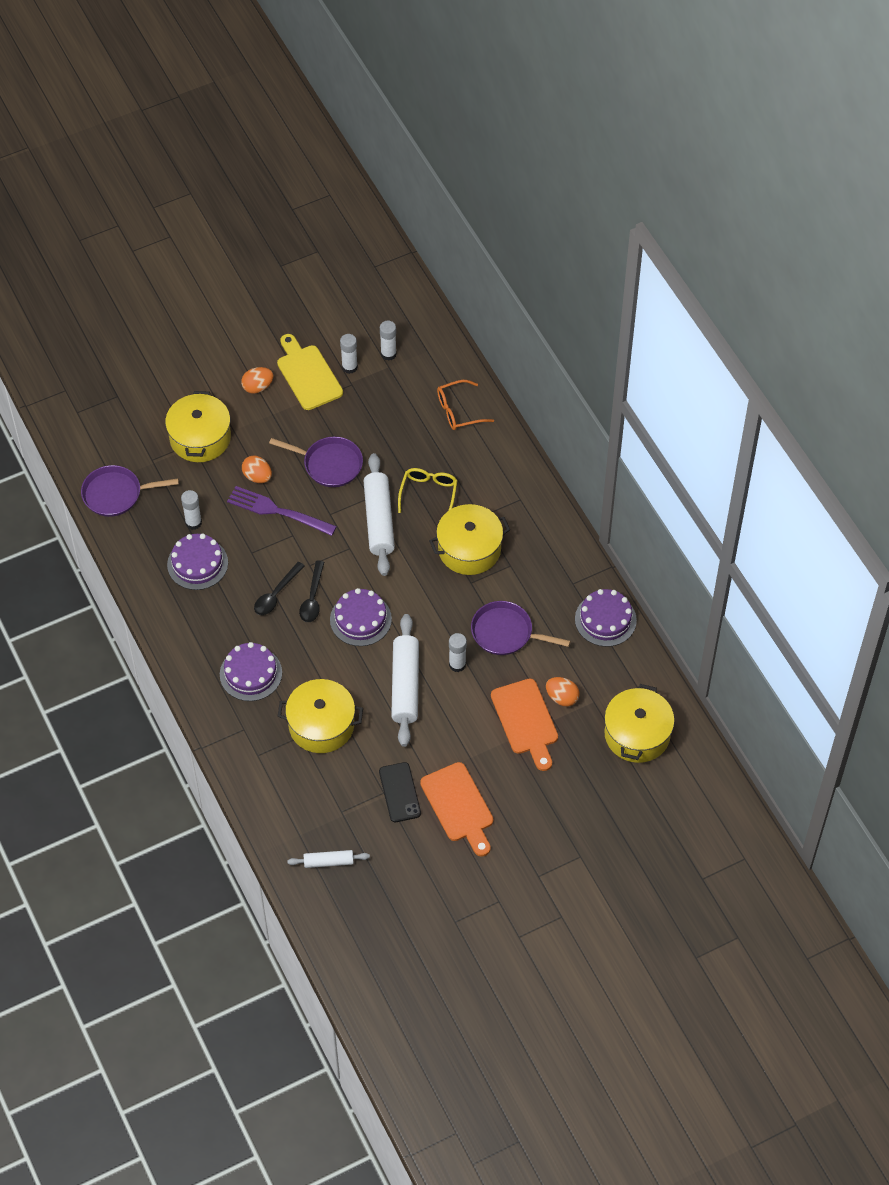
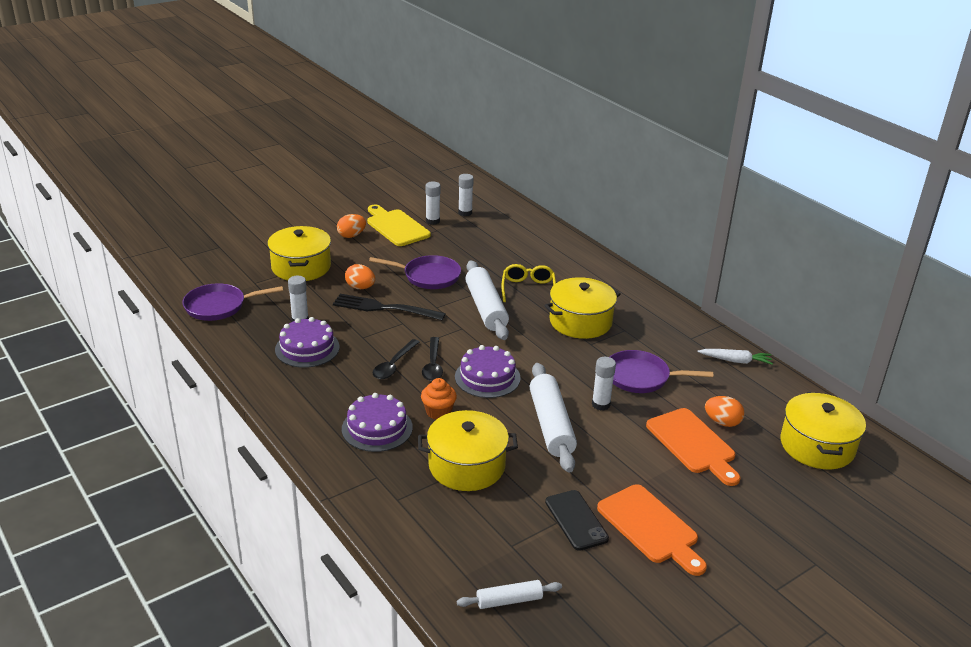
camera: 10 degrees left, 25 degrees down
purple fork [227,486,337,536] -> black fork [333,294,446,320]
orange glasses [437,380,494,430] -> none
purple cake [575,589,637,647] -> white carrot [697,349,773,365]
none -> orange cupcake [421,378,457,420]

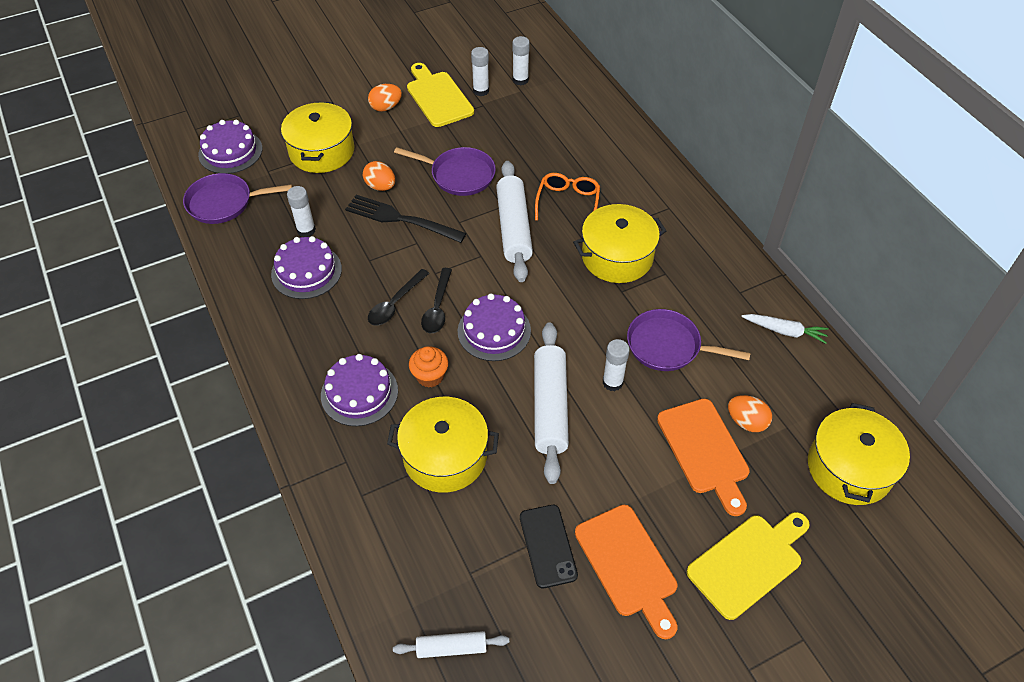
camera: 10 degrees right, 20 degrees up
yellow glasses [501,264,556,303] -> orange glasses [535,173,600,221]
none -> purple cake [198,120,262,174]
none -> yellow cutting board [687,512,810,620]

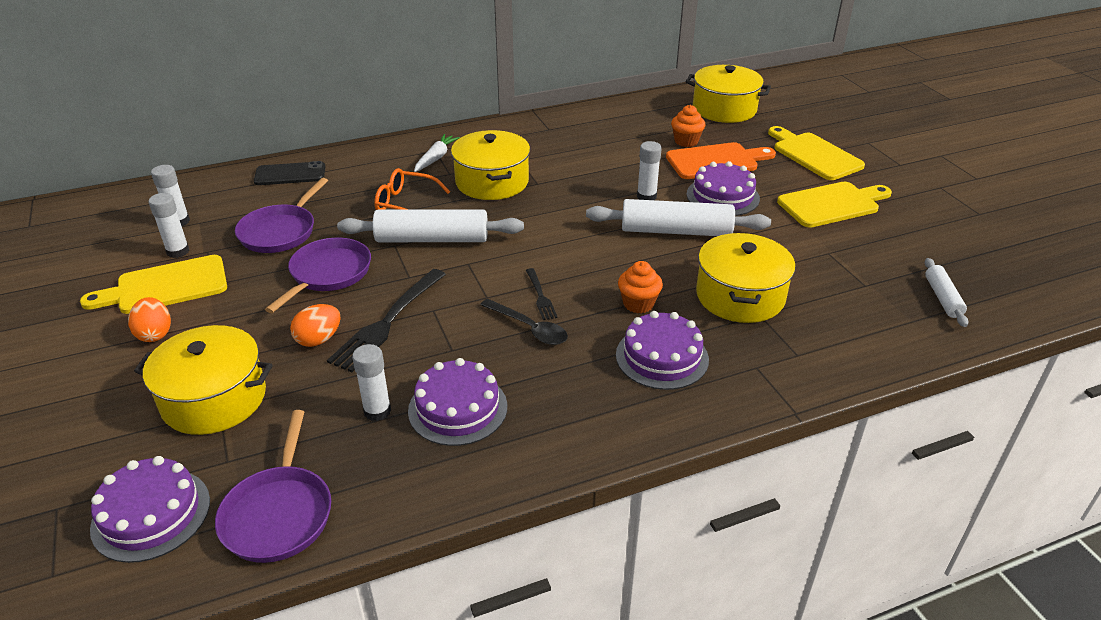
camera: 85 degrees left, 15 degrees down
black spoon [421,268,452,333] -> black fork [526,268,558,320]
purple cake [458,293,531,361] -> purple cake moved to [687,161,760,216]
black phone [520,505,578,588] -> black phone moved to [254,161,325,185]
orange cutting board [575,505,678,639] -> yellow cutting board [777,182,892,228]
purple pan [627,309,751,371] -> purple pan moved to [235,178,328,253]
orange egg [728,395,772,432] -> orange cupcake [671,105,705,147]
white carrot [741,314,829,344] -> white carrot moved to [414,134,460,172]

